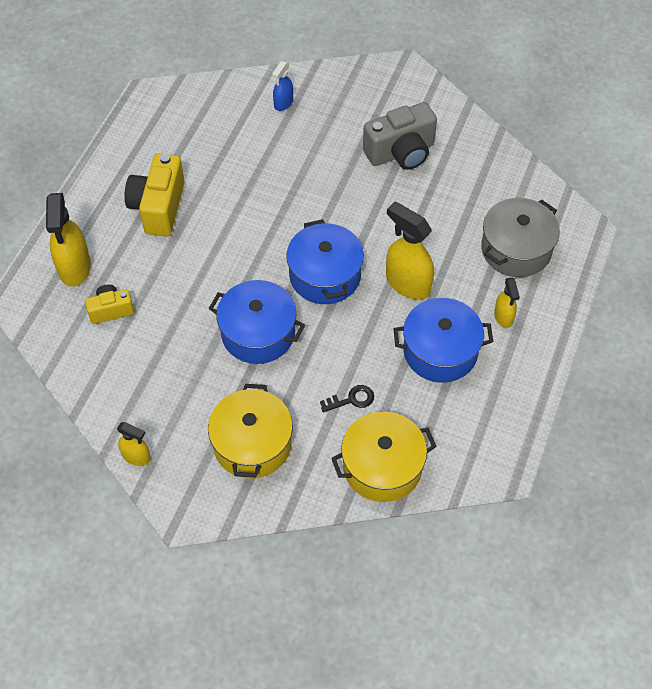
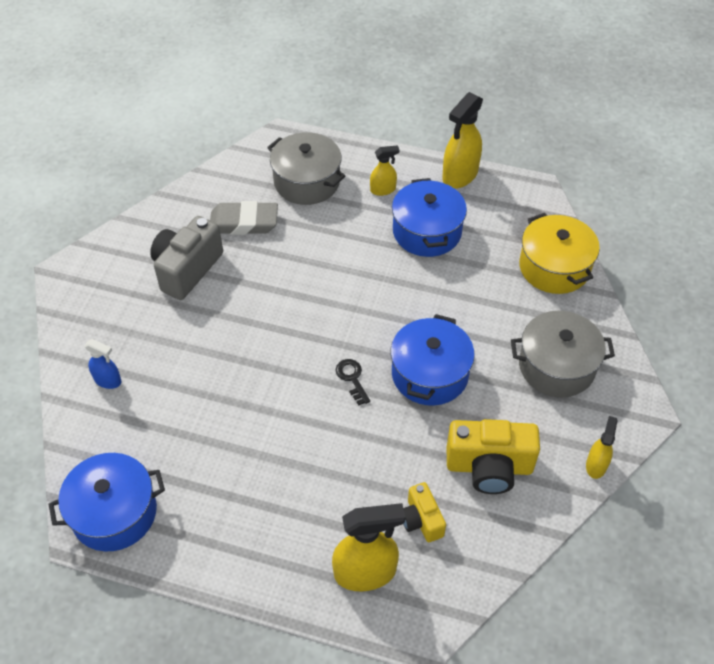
camera: 95 degrees left, 5 degrees down
yellow camera [125,153,185,236] -> yellow camera moved to [447,419,540,494]
yellow pot [208,384,293,479] -> grey pot [511,311,615,397]
blue pot [286,219,364,304] -> blue pot moved to [48,453,165,551]
black key [320,385,374,413] -> black key moved to [336,359,370,405]
grey camera [363,102,437,170] -> grey camera turned 120 degrees counterclockwise [150,216,223,300]
yellow spray bottle [386,202,434,300] -> yellow spray bottle moved to [442,92,483,189]
none -> grey eraser [210,201,278,235]

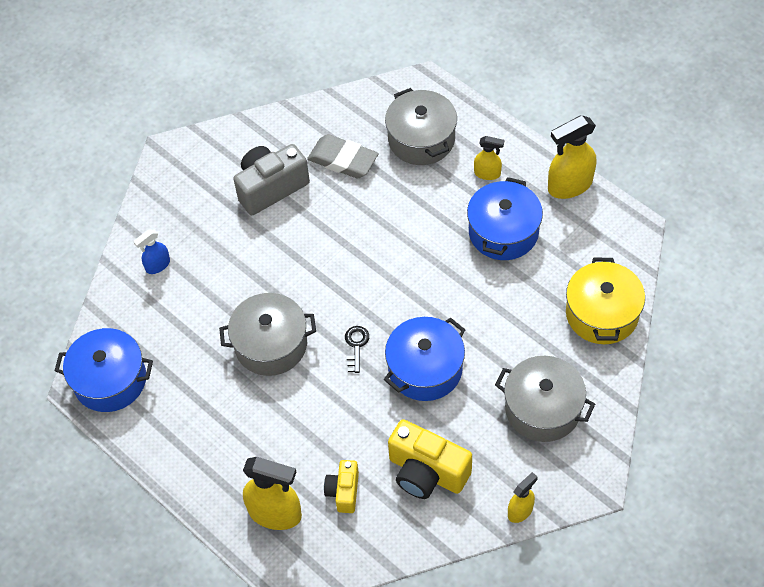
camera: 30 degrees right, 5 degrees up
blue spray bottle [85,339,121,389] -> blue spray bottle turned 90 degrees clockwise [133,230,170,274]
none -> grey pot [219,293,316,376]

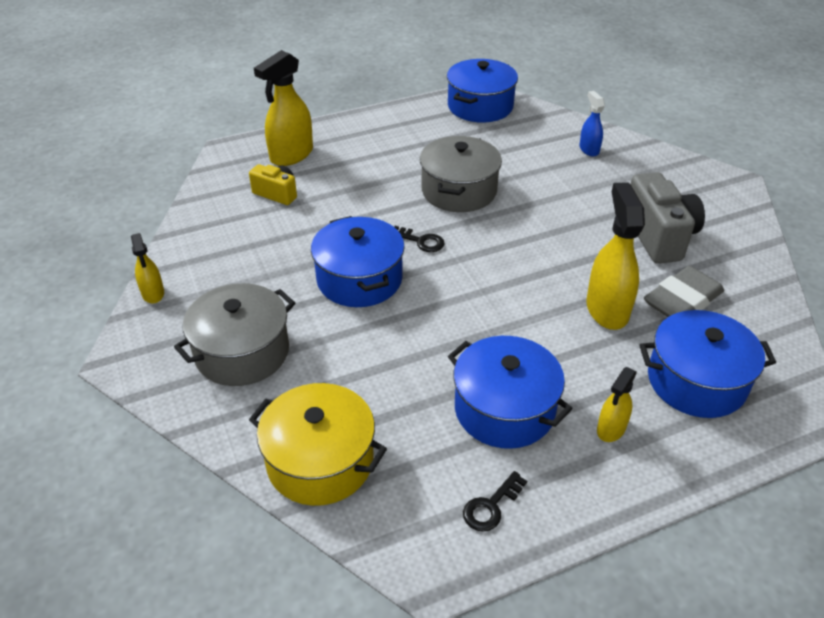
camera: 110 degrees right, 15 degrees down
grey pot [385,88,457,165] -> blue pot [639,310,776,418]
yellow camera [388,419,472,499] -> none
yellow spray bottle [548,115,596,199] -> yellow spray bottle moved to [587,182,645,330]
none -> black key [463,471,527,532]

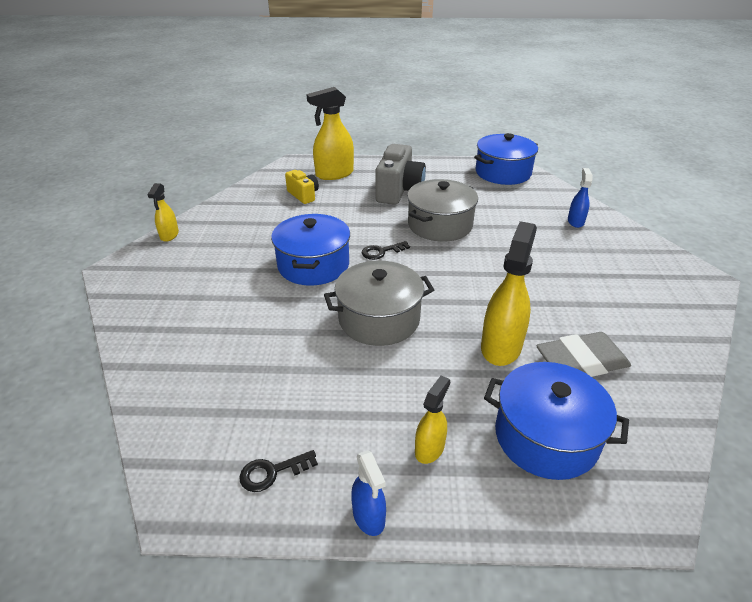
camera: 25 degrees right, 5 degrees down
grey pot [174,283,295,386] -> grey pot moved to [324,261,434,346]
yellow pot [249,383,387,506] -> none
black key [394,226,445,252] -> black key turned 105 degrees clockwise [362,241,410,260]
blue pot [448,336,573,449] -> none
yellow spray bottle [597,367,637,442] -> yellow spray bottle turned 150 degrees clockwise [415,376,450,464]
grey camera [630,172,705,264] -> grey camera moved to [375,144,426,205]
none -> blue spray bottle [351,450,386,536]

